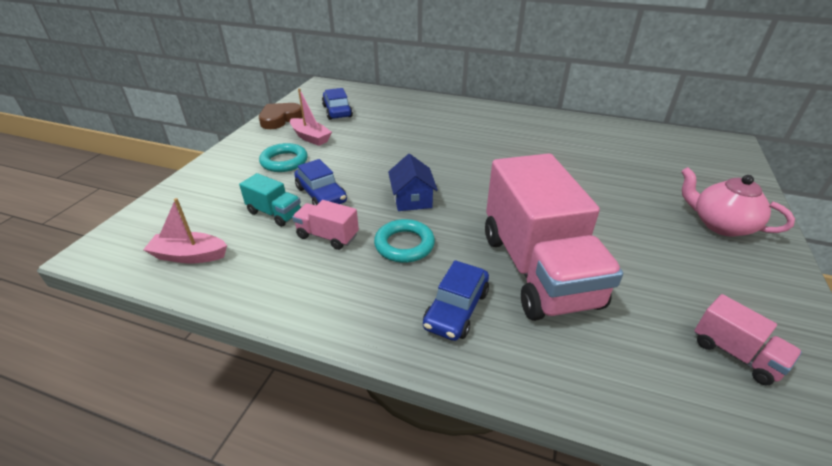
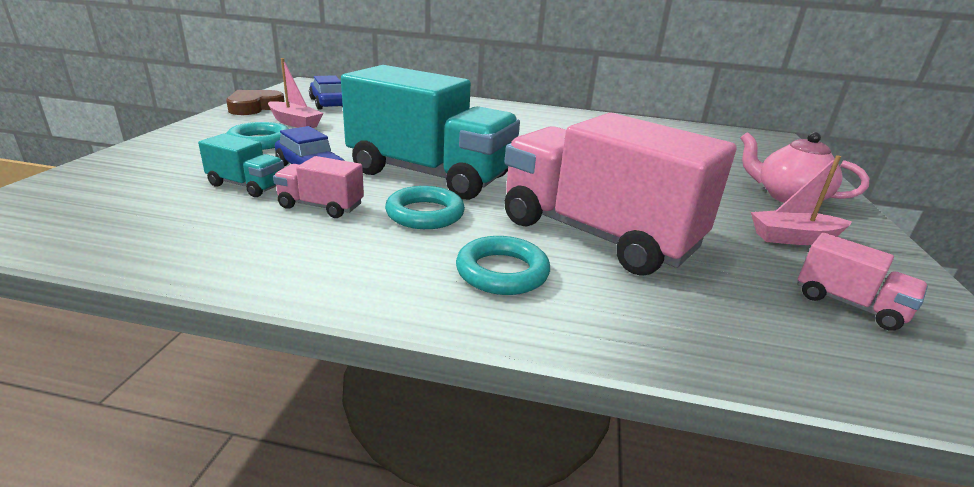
camera: 10 degrees left, 10 degrees down
pink boat [143,198,227,264] -> pink boat moved to [751,155,852,245]
blue house [388,154,438,211] -> turquoise truck [341,65,520,200]
blue car [423,260,489,341] -> turquoise ring [456,236,550,295]
pink truck [485,153,623,321] -> pink truck turned 150 degrees clockwise [504,113,737,276]

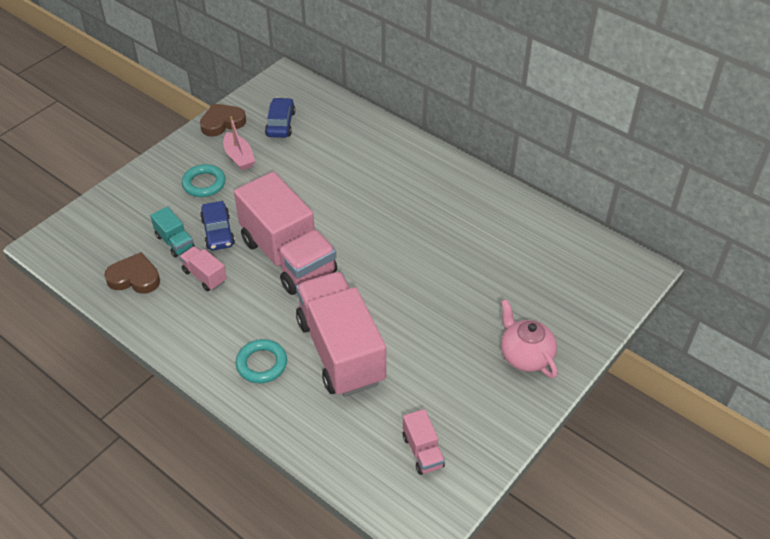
camera: 30 degrees right, 20 degrees up
turquoise truck [341,65,520,200] -> pink truck [234,172,337,295]
turquoise ring [385,186,465,229] -> none
pink boat [751,155,852,245] -> none
none -> brown heart [104,252,160,294]

